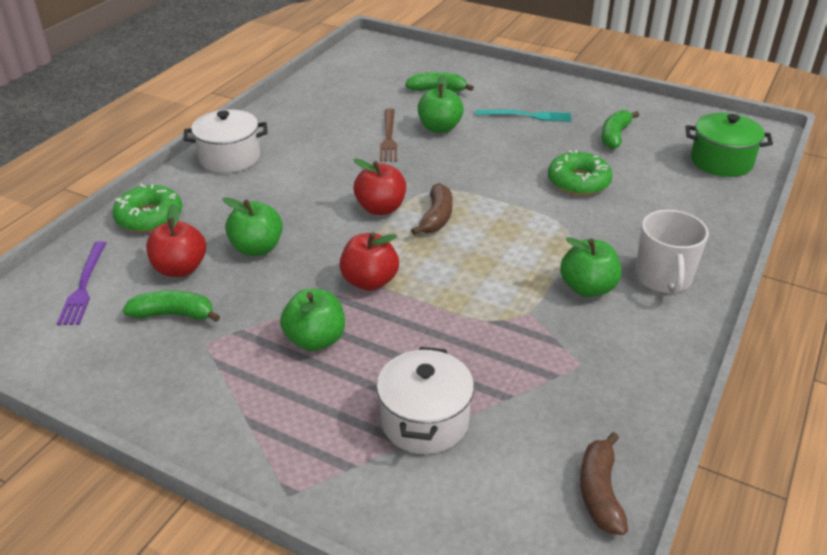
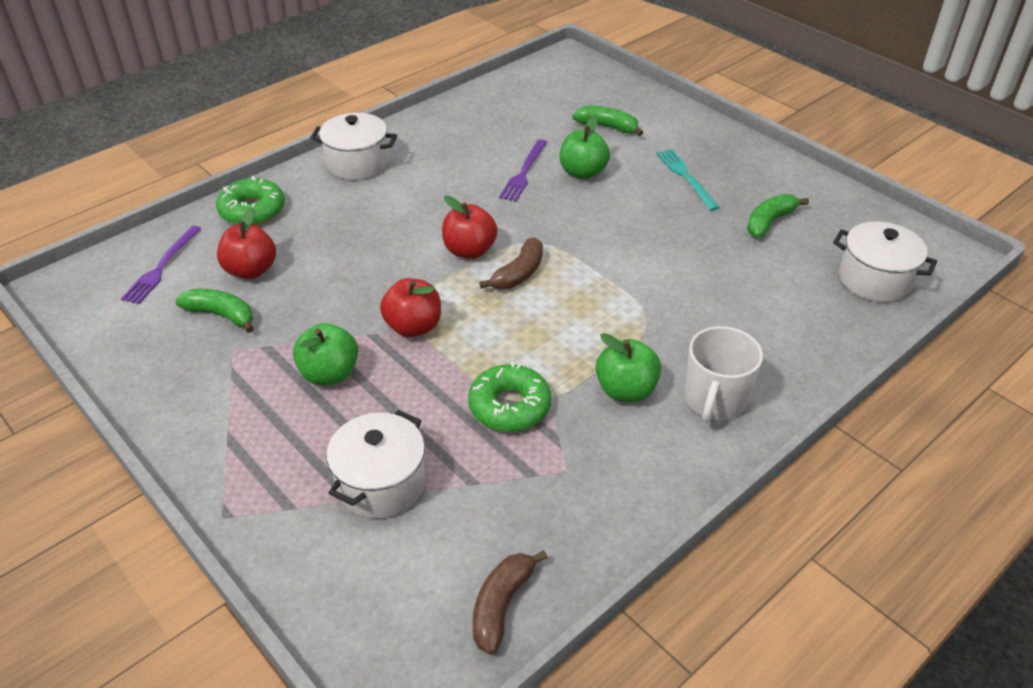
camera: 20 degrees right, 5 degrees up
green apple [223,197,283,256] -> none
brown fork [380,109,397,162] -> purple fork [499,139,547,202]
turquoise fork [475,110,572,122] -> turquoise fork turned 135 degrees counterclockwise [656,149,720,211]
green donut [548,150,612,195] -> green donut moved to [468,362,551,432]
green pot [686,113,773,177] -> white pot [833,222,937,302]

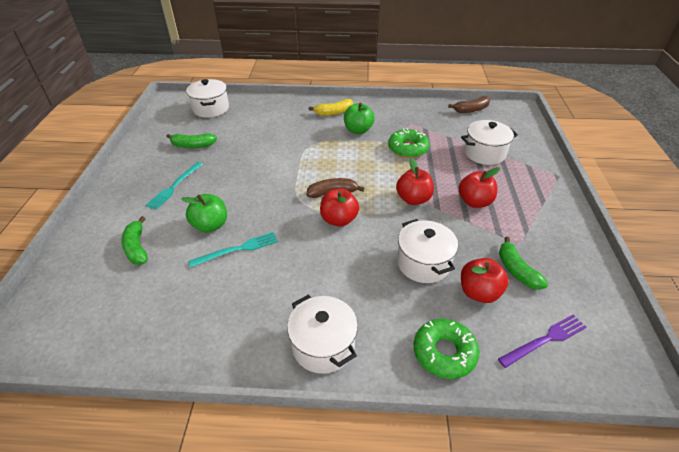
camera: 135 degrees left, 0 degrees up
green apple [293,323,358,385] -> red apple [459,167,500,208]
purple fork [499,139,547,202] -> turquoise fork [188,232,278,267]
white mug [685,326,763,423] -> yellow banana [309,99,353,116]
none -> white pot [397,219,458,283]

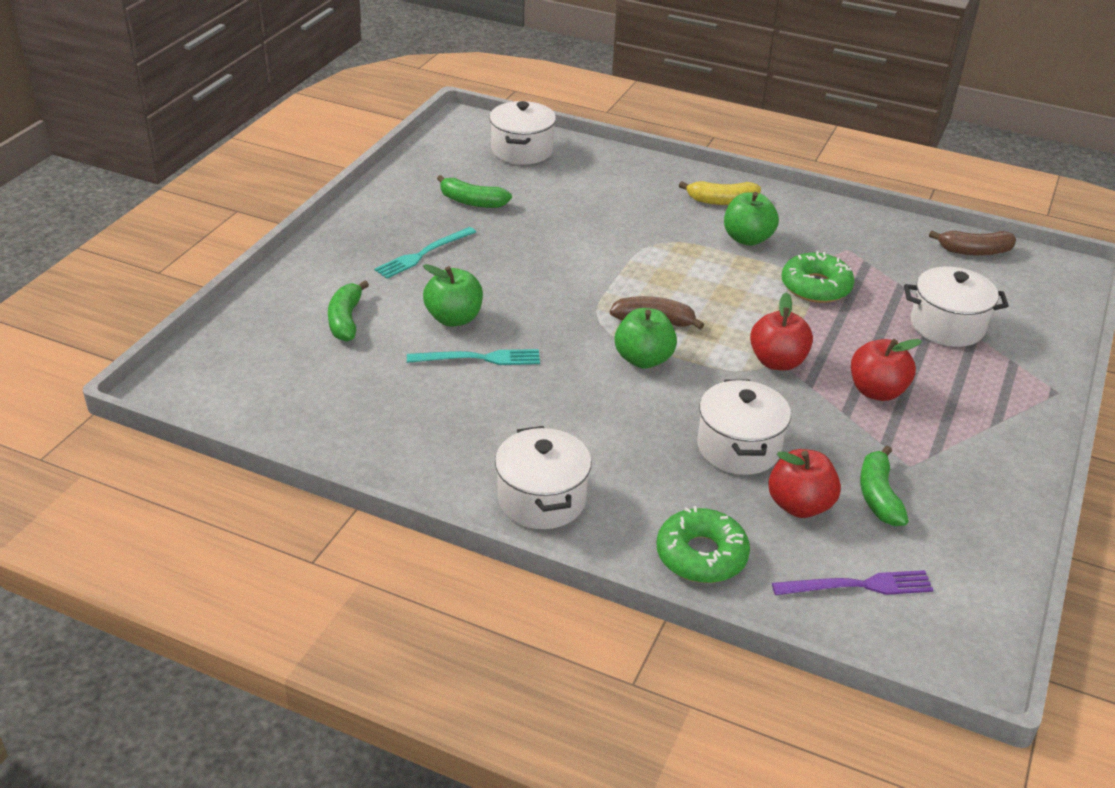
camera: 20 degrees right, 5 degrees down
red apple [320,188,359,227] -> green apple [615,308,677,369]

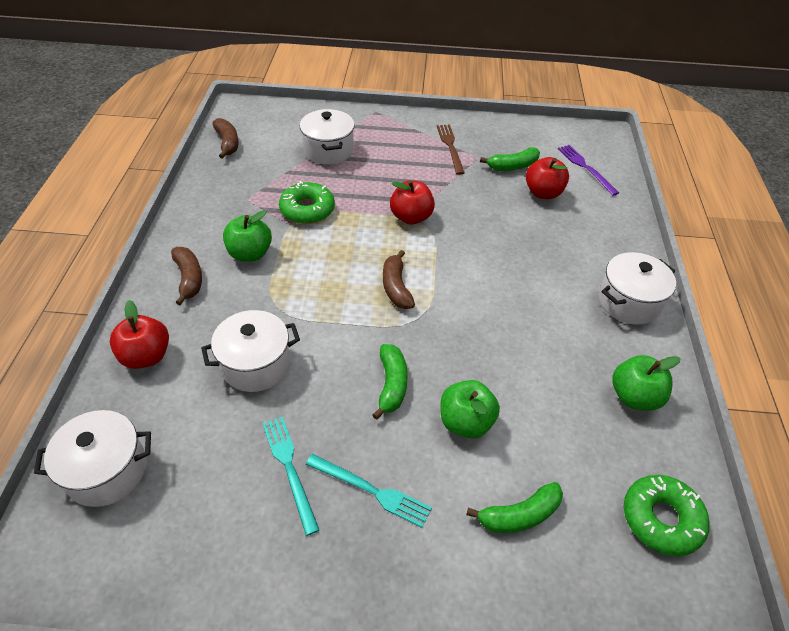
camera: 110 degrees left, 10 degrees up
turquoise fork [407,349,540,365] -> turquoise fork moved to [262,416,319,536]
green banana [437,175,512,208] -> green banana moved to [372,344,408,420]
green apple [615,308,677,369] -> green apple moved to [612,355,681,411]
green donut [657,506,750,583] -> green donut moved to [624,475,710,556]
yellow banana [679,181,761,205] -> brown banana [171,247,202,306]
white pot [697,379,791,475] -> white pot moved to [201,310,300,392]
red apple [851,339,922,401] -> red apple moved to [110,300,169,369]
none -> brown fork [437,125,464,175]

